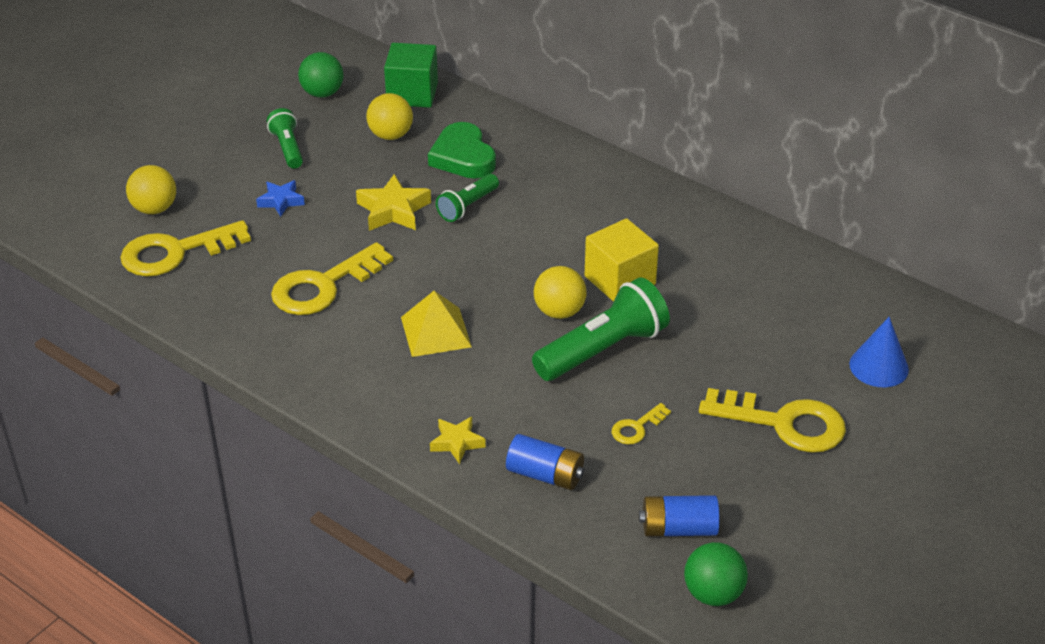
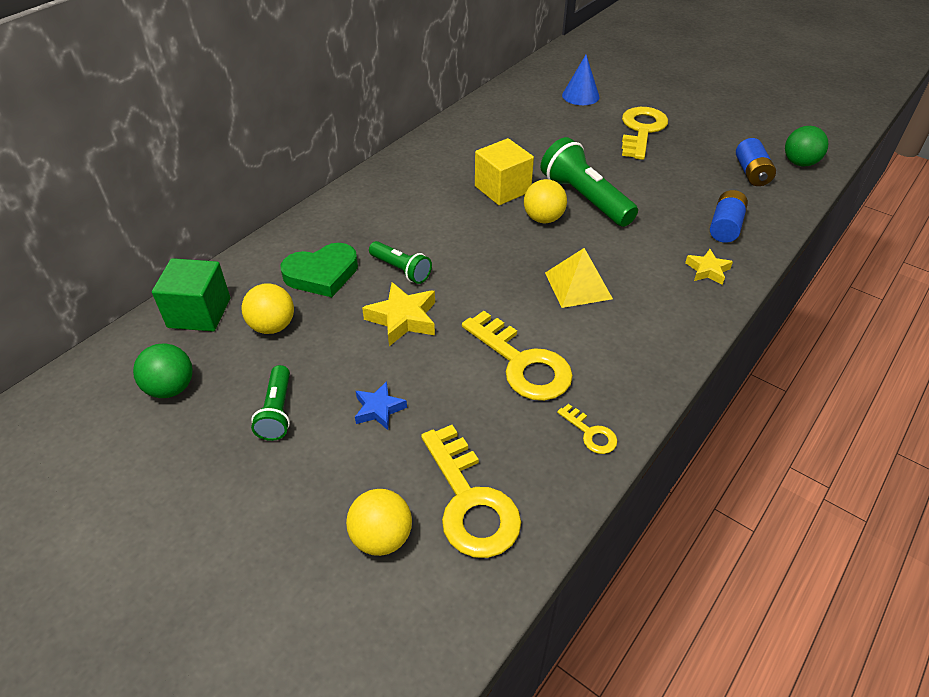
camera: 90 degrees left, 5 degrees up
green flashlight [267,108,303,169] -> green flashlight turned 75 degrees counterclockwise [251,365,290,441]
yellow key [612,403,671,445] -> yellow key moved to [557,404,617,454]

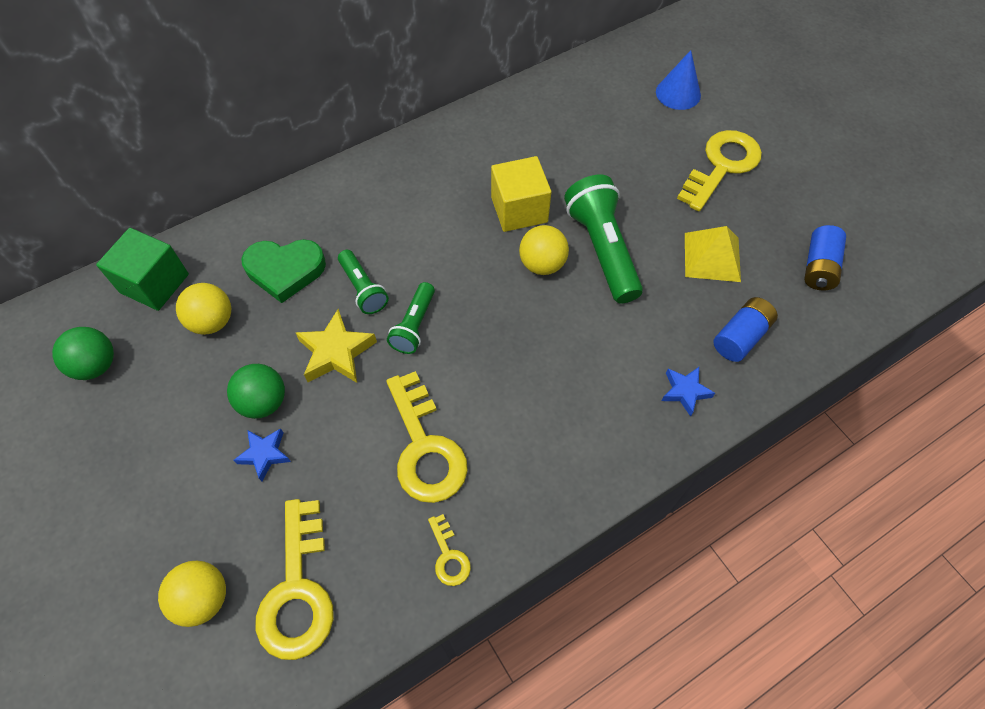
camera: 20 degrees right, 15 degrees up
green flashlight [251,365,290,441] -> green flashlight moved to [387,282,435,354]
yellow pyramid [545,248,613,308] -> yellow pyramid moved to [685,226,741,282]
yellow star [685,249,733,285] -> blue star [662,367,715,417]
green ball [785,126,828,167] -> green ball moved to [227,364,285,419]

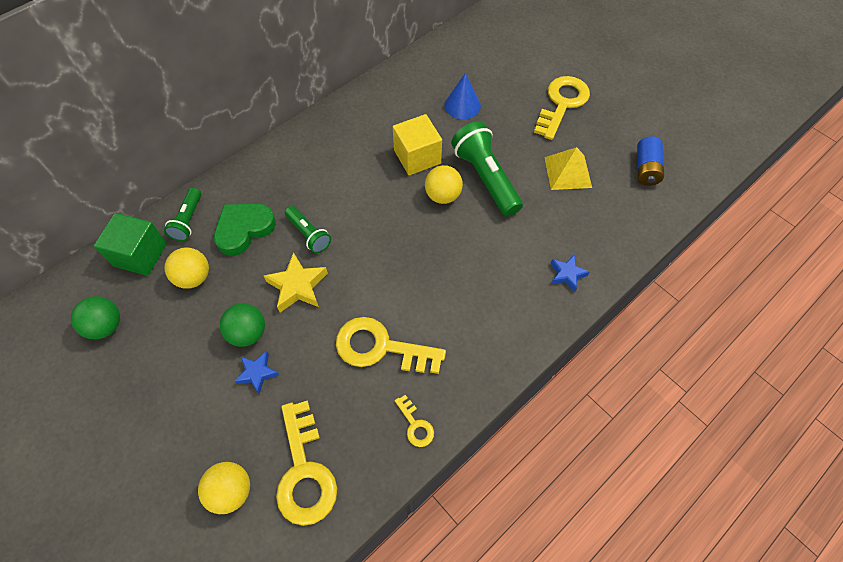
camera: 10 degrees left, 0 degrees up
green heart [241,239,326,303] -> green heart turned 150 degrees clockwise [214,204,276,256]
yellow key [386,371,468,503] -> yellow key turned 135 degrees clockwise [336,317,446,374]
green flashlight [387,282,435,354] -> green flashlight moved to [164,188,201,241]
blue cone [656,50,701,110] -> blue cone moved to [445,73,481,119]
blue battery [713,297,778,362] -> none

